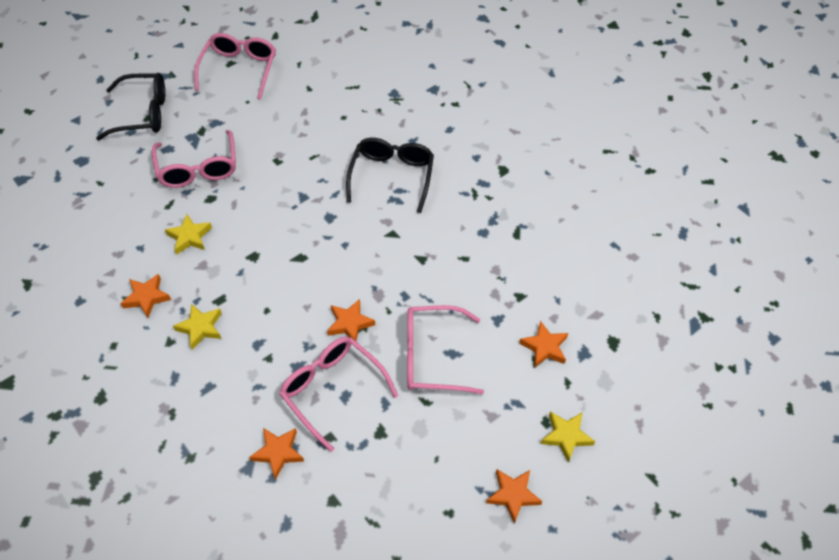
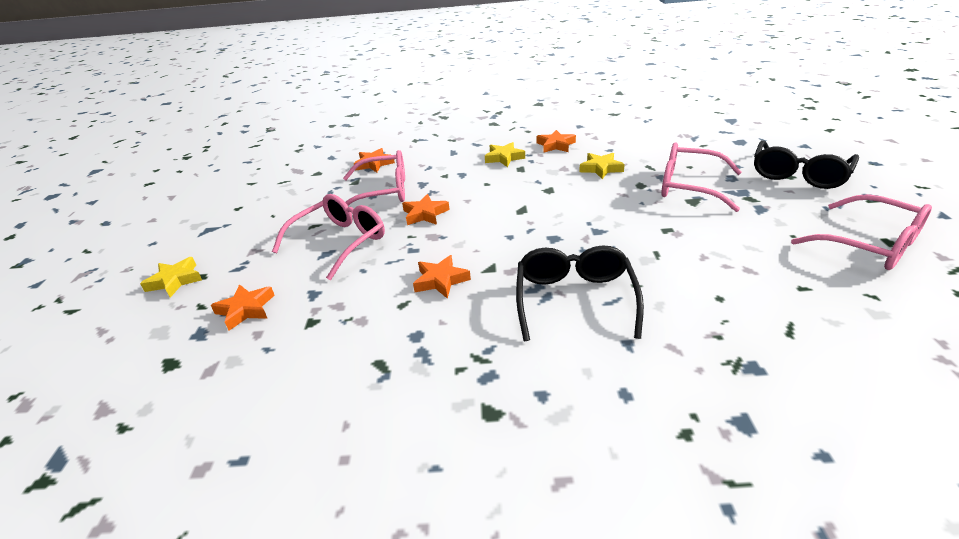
camera: 130 degrees right, 20 degrees down
black glasses [346,138,434,213] -> black glasses turned 135 degrees counterclockwise [516,245,644,341]
orange star [486,469,542,523] -> orange star moved to [413,255,471,299]

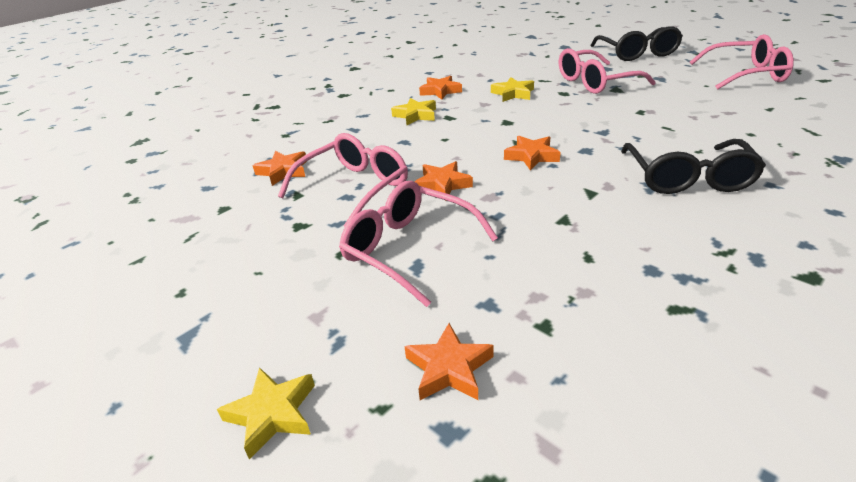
camera: 45 degrees left, 0 degrees up
pink glasses [272,194,385,280] -> pink glasses turned 45 degrees counterclockwise [339,181,498,307]
orange star [413,255,471,299] -> orange star moved to [504,136,561,171]
black glasses [516,245,644,341] -> black glasses turned 135 degrees counterclockwise [621,139,766,194]

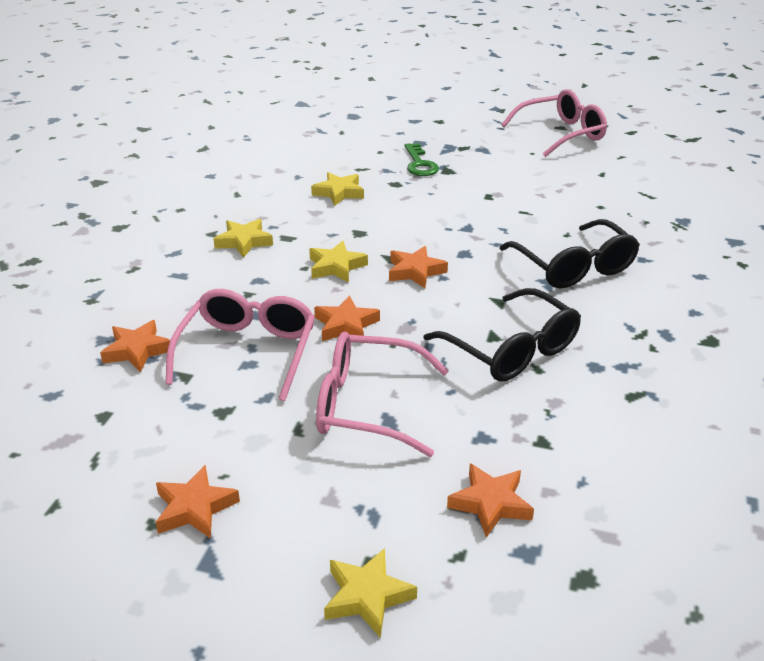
camera: 30 degrees left, 0 degrees up
orange star [419,76,462,100] -> orange star moved to [156,465,240,539]
pink glasses [559,48,656,94] -> green key [405,143,439,176]
black glasses [590,26,683,61] -> black glasses moved to [423,288,581,382]
none -> yellow star [309,241,368,283]

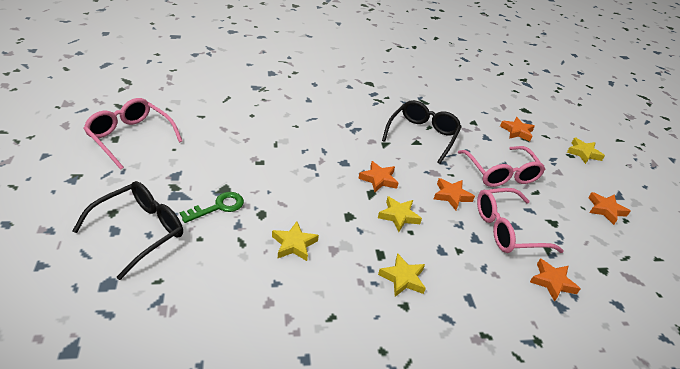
camera: 120 degrees left, 5 degrees up
black glasses [499,219,640,289] -> black glasses moved to [72,181,183,280]

